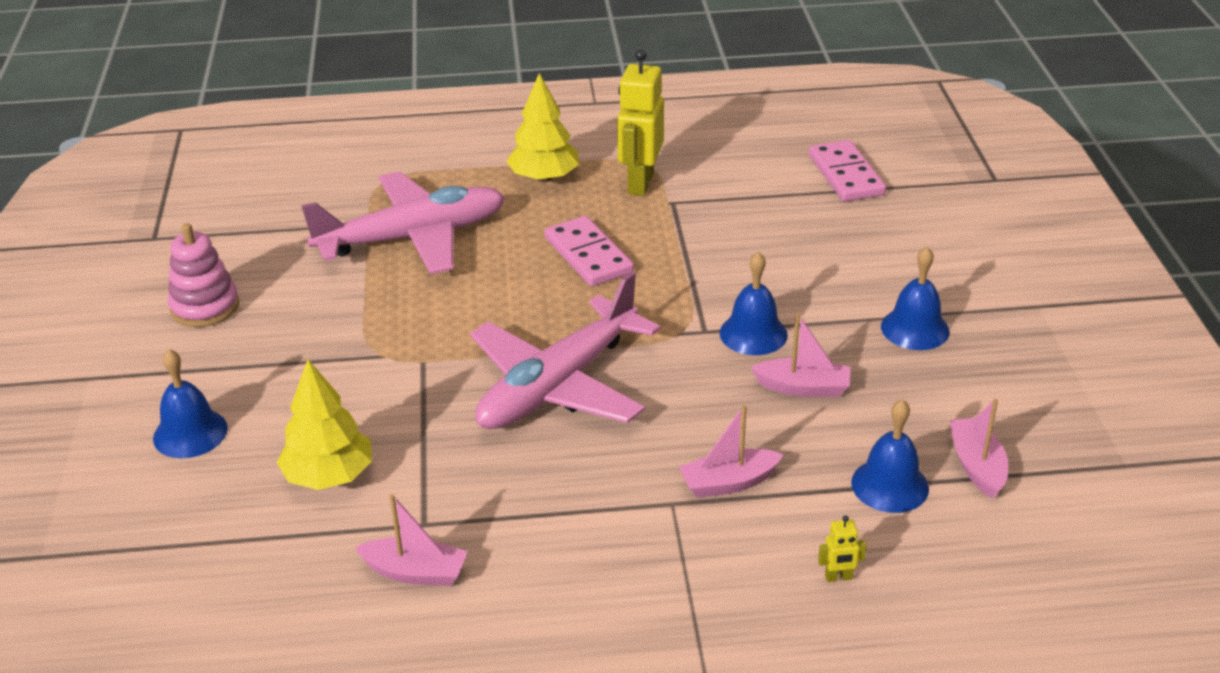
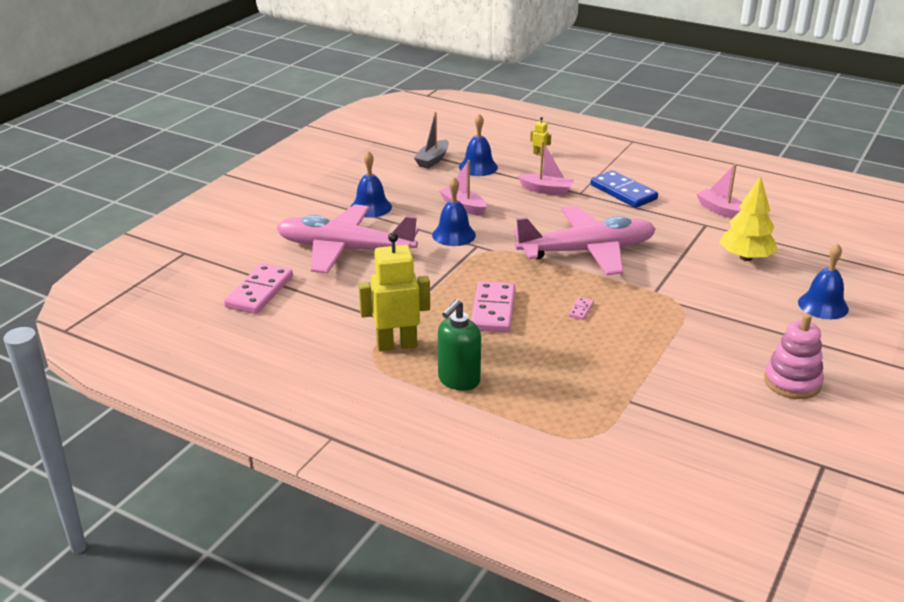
camera: 145 degrees left, 5 degrees down
pink plane [301,171,505,275] -> pink plane moved to [276,204,419,274]
yellow tree [506,73,579,182] -> green soap dispenser [438,299,481,391]
yellow robot [617,49,664,196] -> yellow robot turned 150 degrees counterclockwise [359,232,430,351]
pink boat [950,399,1008,499] -> grey boat [414,112,449,169]
none -> pink domino [568,297,594,320]
none -> blue domino [591,170,658,208]

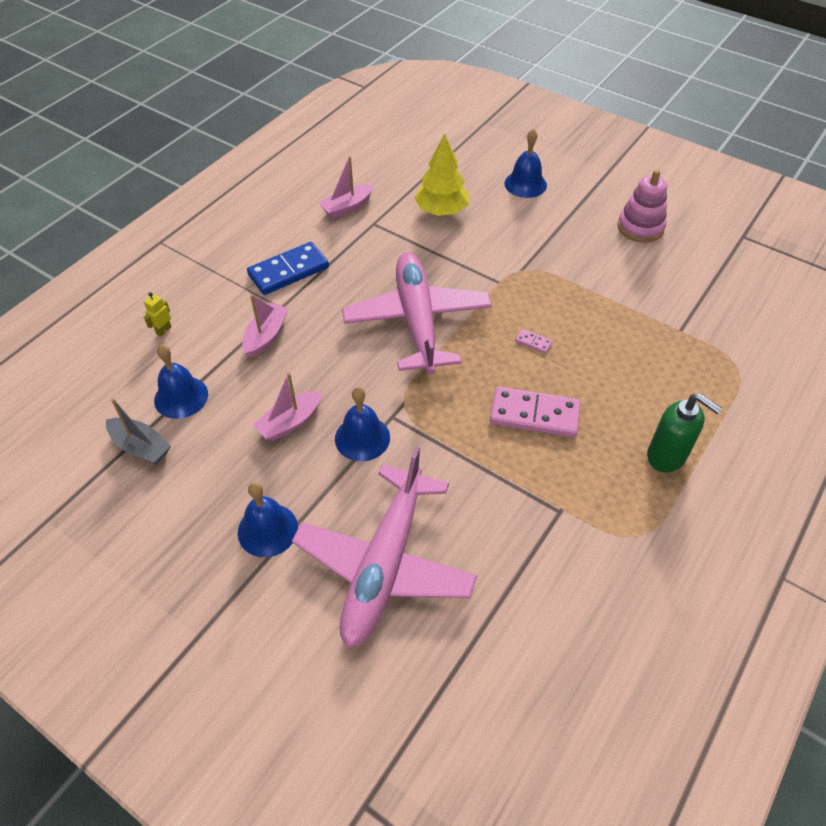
camera: 85 degrees left, 20 degrees up
pink domino [224,263,293,314] -> none
yellow robot [359,232,430,351] -> none

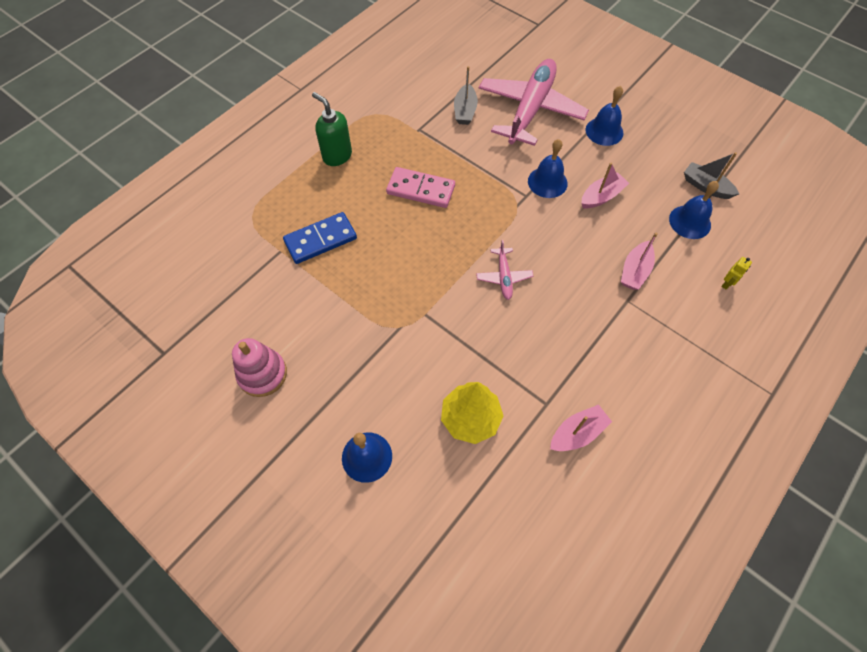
camera: 175 degrees left, 10 degrees up
blue domino [247,242,329,295] -> blue domino moved to [283,212,357,264]
pink plane [342,252,492,375] -> pink plane [476,240,533,300], size x0.43
pink domino [515,329,553,354] -> none
none -> grey boat [454,66,478,125]

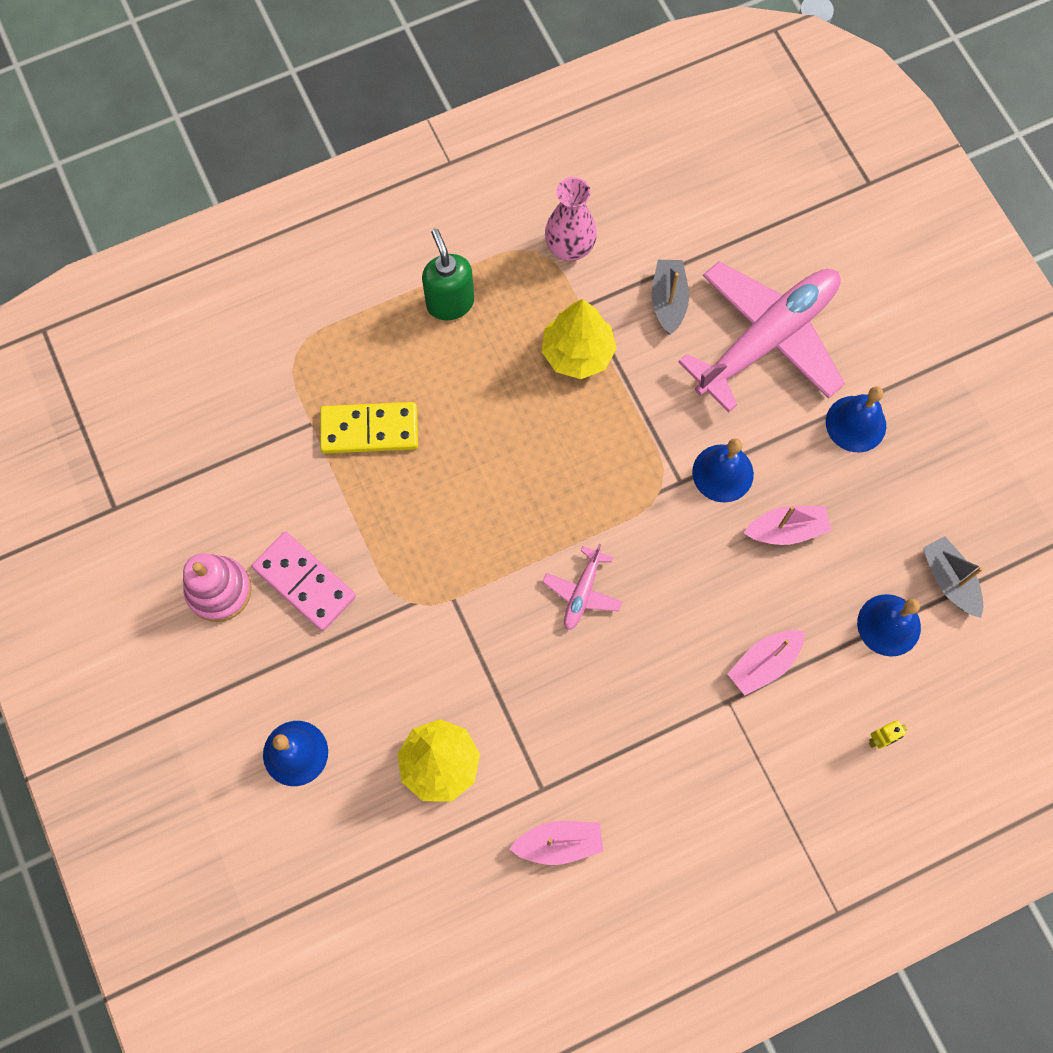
camera: 25 degrees right, 10 degrees up
blue domino [283,212,357,264] -> yellow domino [320,402,418,454]
pink domino [386,167,455,208] -> pink domino moved to [252,532,356,631]
grey boat [454,66,478,125] -> grey boat turned 150 degrees clockwise [652,260,689,335]
none -> yellow tree [541,299,617,379]
none -> pink vase [545,177,597,262]

